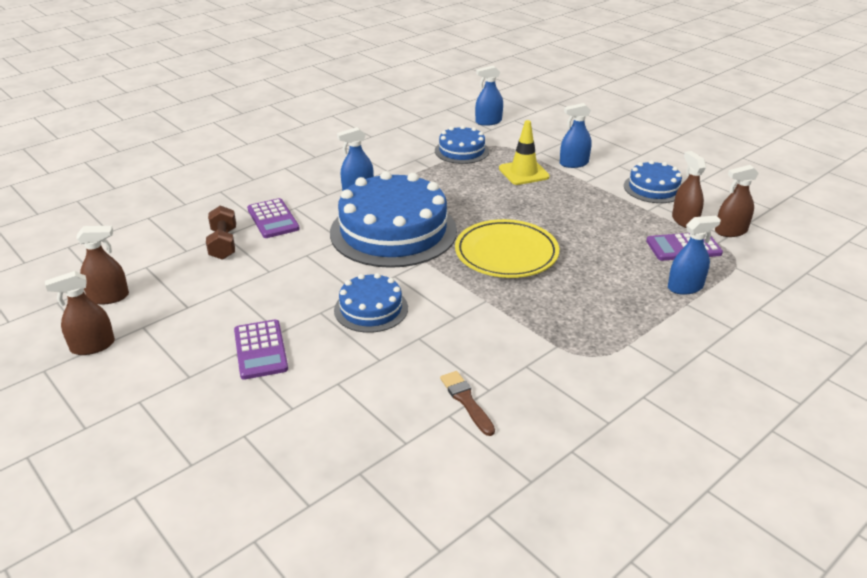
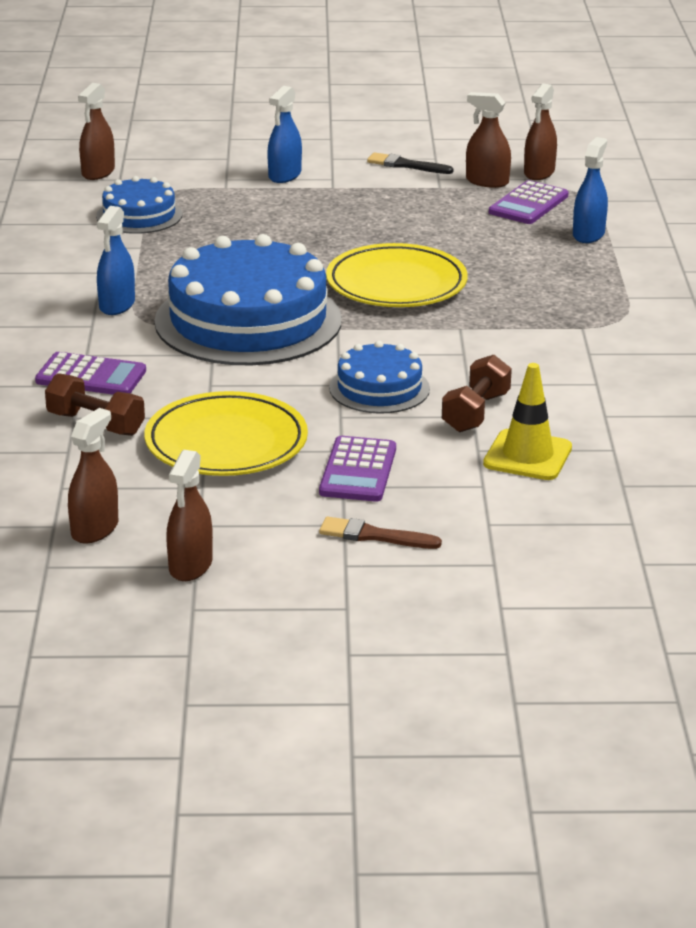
camera: 50 degrees left, 5 degrees down
purple calculator [234,320,288,380] -> purple calculator turned 75 degrees clockwise [319,436,396,502]
brown brush [440,371,495,436] -> brown brush moved to [319,517,442,549]
blue spray bottle [475,65,503,126] -> brown spray bottle [78,83,115,180]
yellow traffic cone [499,120,550,185] -> yellow traffic cone moved to [483,363,572,480]
blue cake [624,160,682,203] -> black brush [367,152,453,174]
none -> yellow plate [144,391,308,476]
none -> brown dumbbell [442,355,512,432]

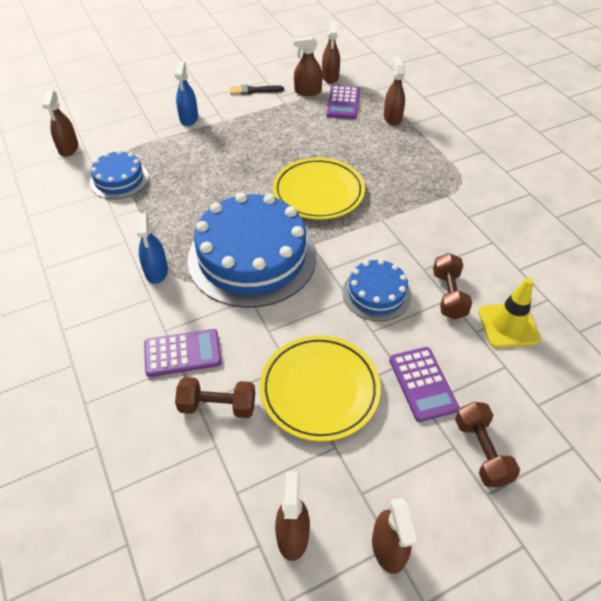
camera: 25 degrees left, 20 degrees up
brown brush [319,517,442,549] -> brown dumbbell [455,402,520,487]
blue spray bottle [573,137,608,243] -> brown spray bottle [384,57,405,125]

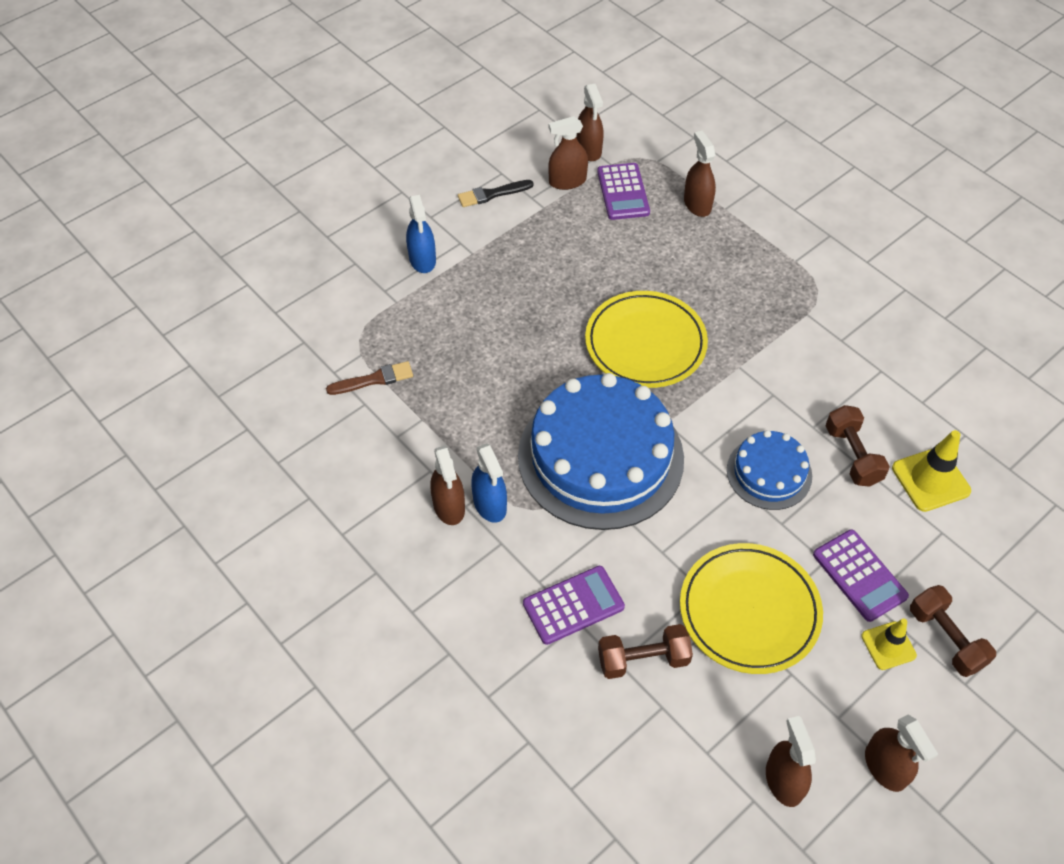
camera: 15 degrees left, 5 degrees up
brown spray bottle [42,91,78,157] -> brown spray bottle moved to [430,446,465,525]
blue cake [90,150,149,199] -> brown brush [326,361,413,395]
none -> yellow traffic cone [861,618,917,670]

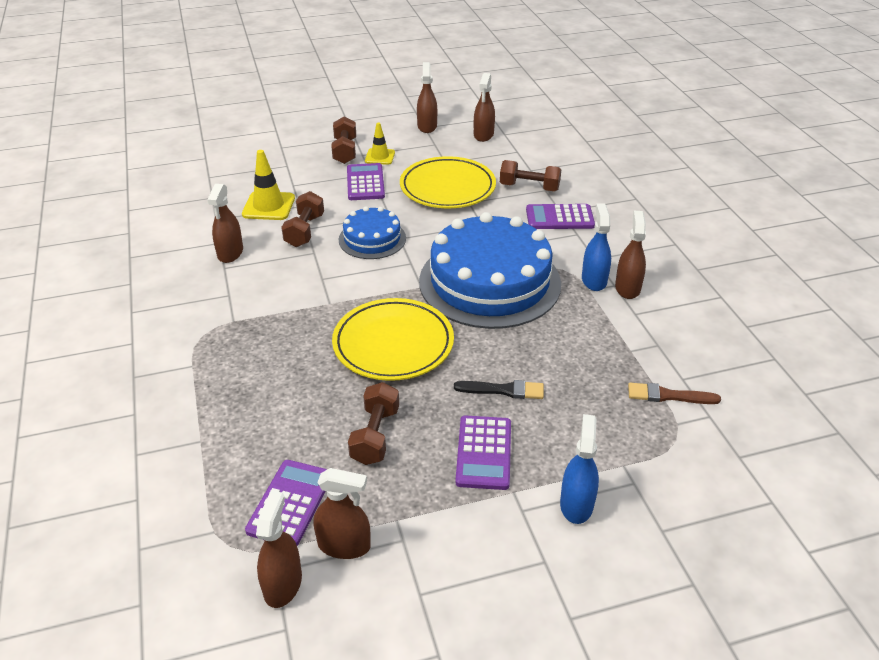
camera: 155 degrees left, 15 degrees down
black brush [458,180,534,207] -> black brush moved to [454,380,544,399]
brown spray bottle [684,131,716,217] -> brown spray bottle moved to [207,184,243,263]
none -> brown dumbbell [348,382,399,465]
none -> purple calculator [455,415,511,490]

